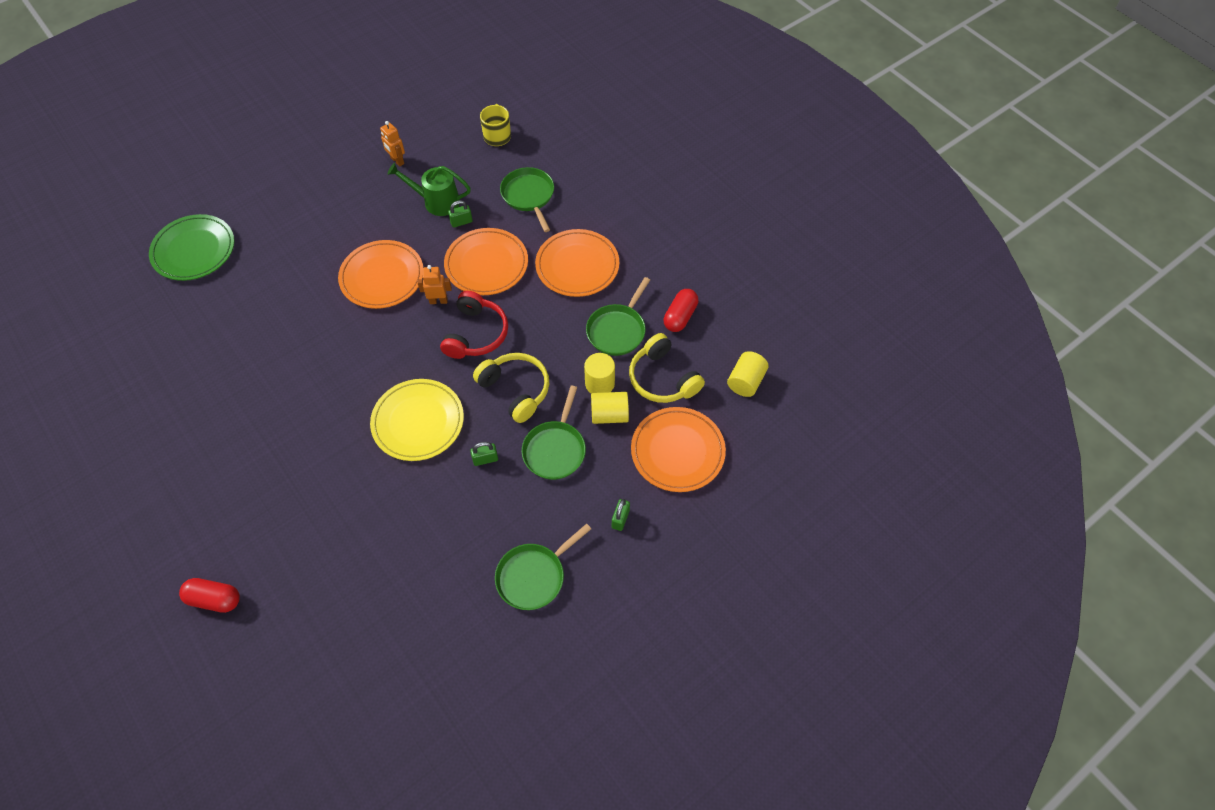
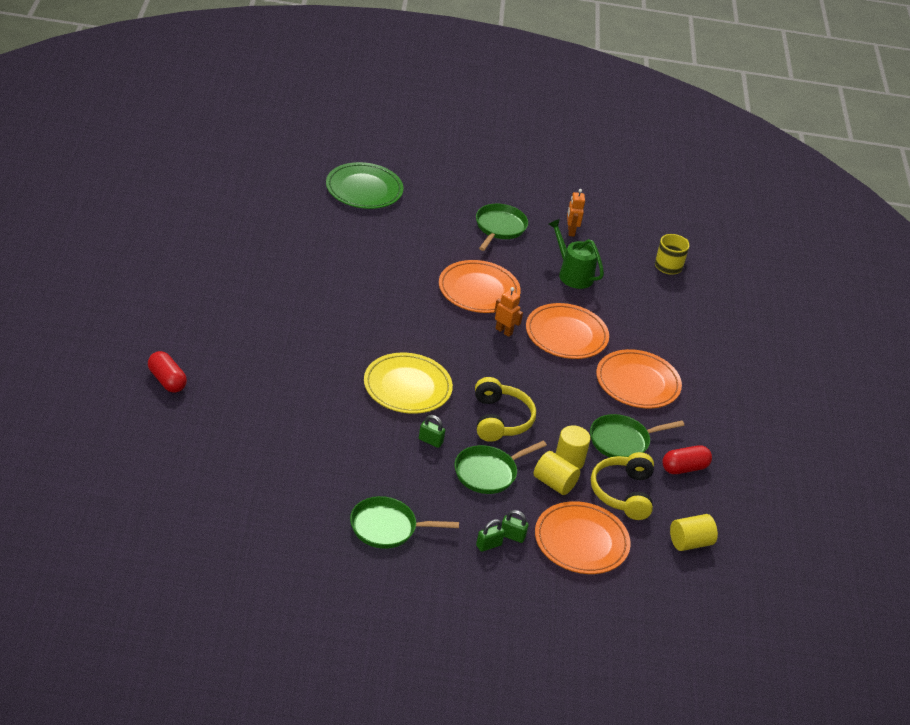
camera: 35 degrees right, 20 degrees down
red headphones [440,291,508,359] -> none
green padlock [448,200,473,228] -> green padlock moved to [502,510,529,543]
green pan [500,167,554,232] -> green pan moved to [476,204,528,251]

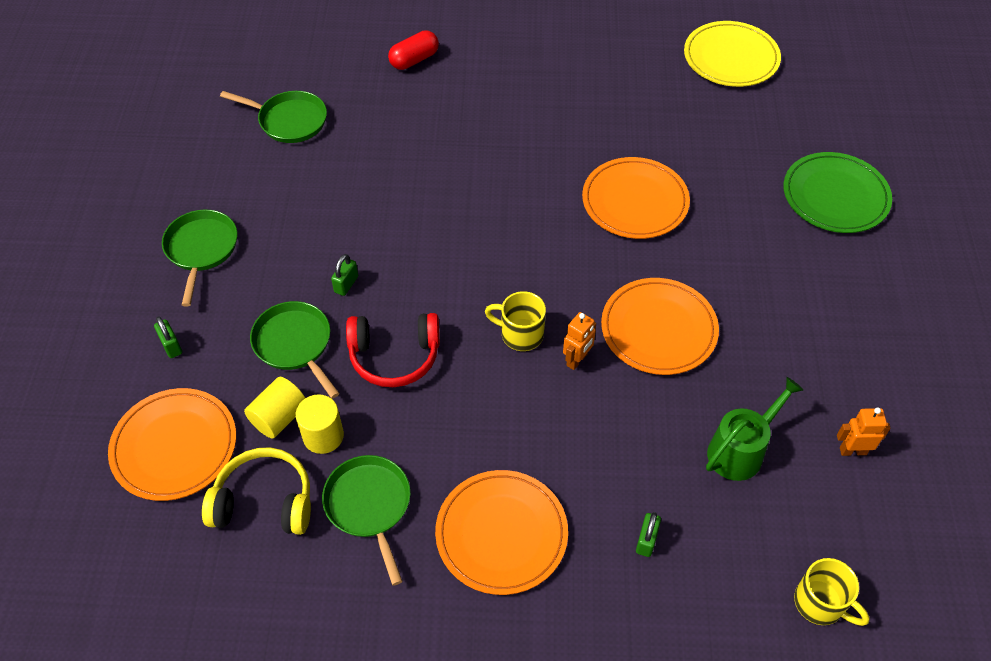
camera: 95 degrees right, 15 degrees up
yellow plate [364,352,453,414] -> yellow plate moved to [684,21,781,87]
yellow headphones [475,377,536,442] -> red headphones [346,313,440,387]
green pan [476,204,528,251] -> green pan moved to [220,91,327,143]
green padlock [502,510,529,543] -> green padlock moved to [636,512,661,557]
orange plate [526,303,609,359] -> orange plate moved to [582,157,690,239]
red capsule [662,445,712,474] -> none
yellow cylinder [670,514,718,551] -> none
none -> yellow mug [485,291,546,351]

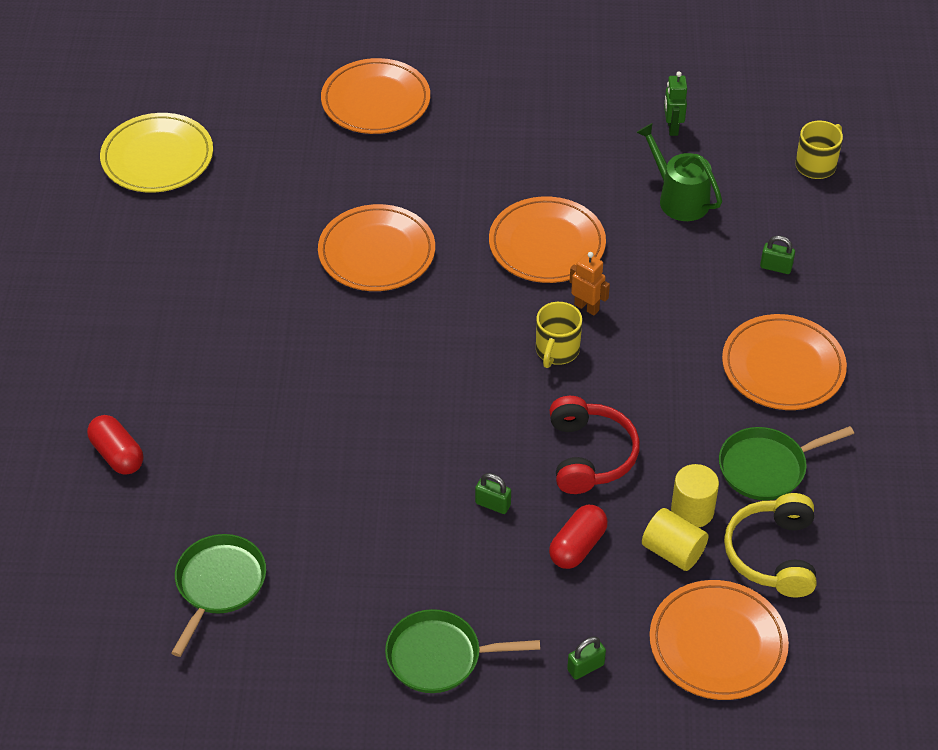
camera: 90 degrees left, 5 degrees down
green pan [250,301,340,399] -> red capsule [549,505,608,569]
green plate [783,152,892,233] -> orange plate [321,58,430,134]
orange robot [837,407,891,456] -> green robot [664,71,687,136]

